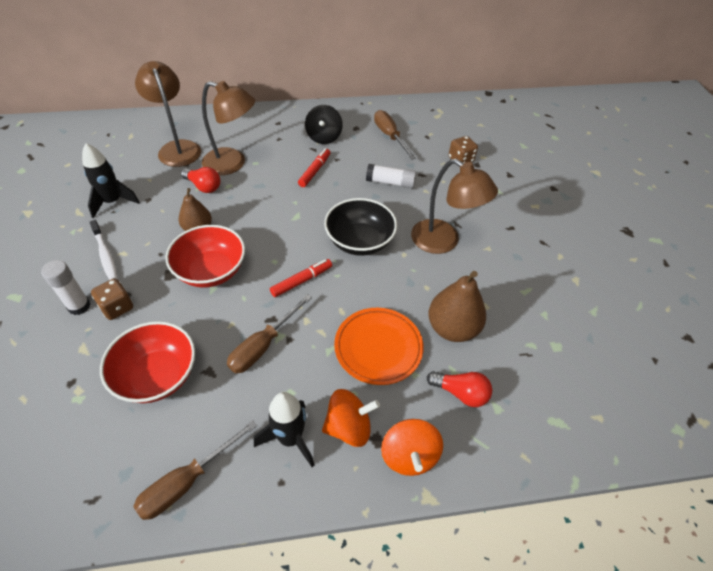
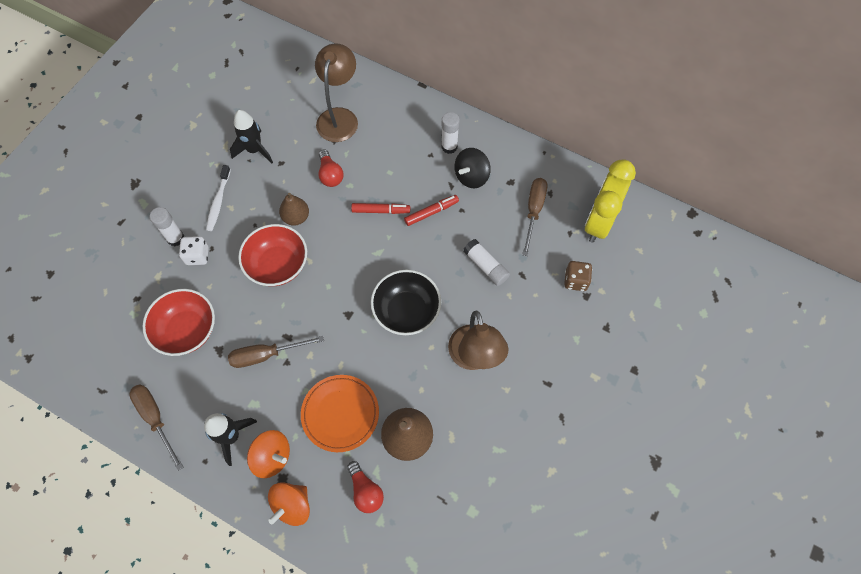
camera: 40 degrees right, 15 degrees up
brown dice [91,279,133,320] -> white dice [179,236,209,265]
brown screwdriver [133,420,257,520] -> brown screwdriver turned 60 degrees clockwise [129,384,183,471]
brown lamp [202,81,255,175] -> none
red marker [270,259,332,297] -> red marker moved to [351,203,410,214]
none -> white glue stick [441,112,460,154]
none -> yellow clock [585,159,636,243]

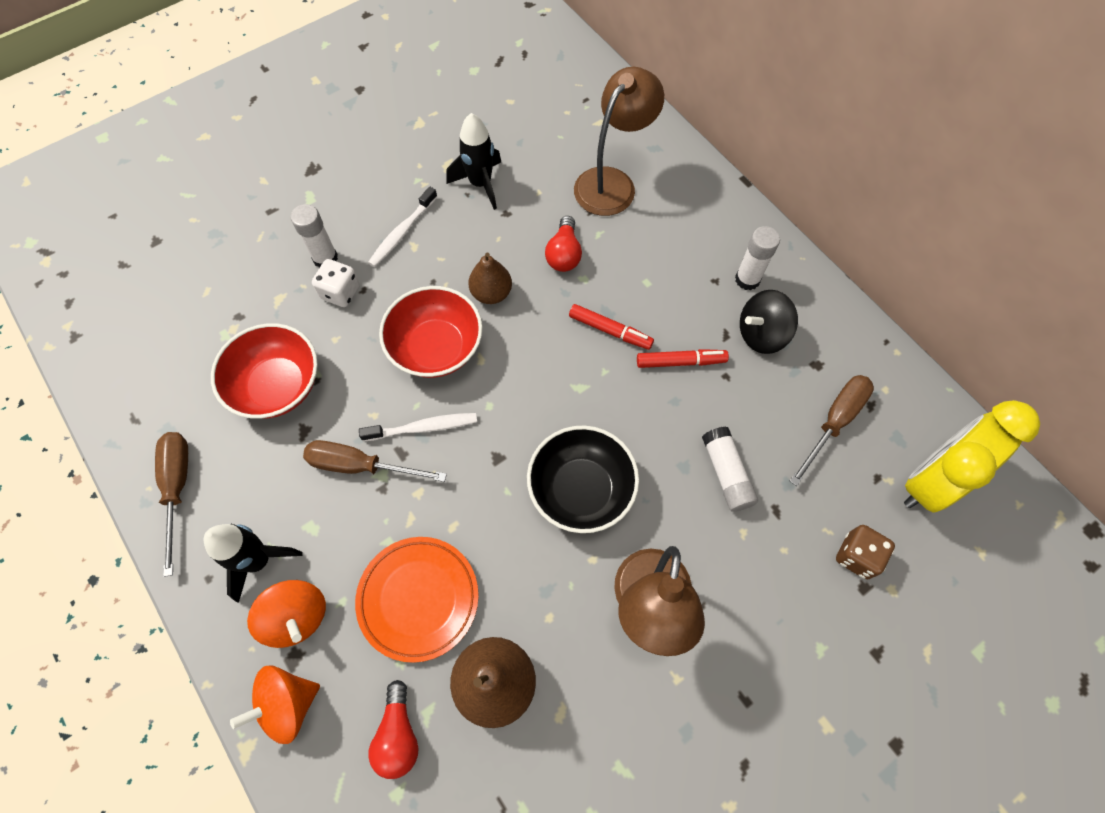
camera: 25 degrees right, 0 degrees up
none -> white toothbrush [359,413,477,441]

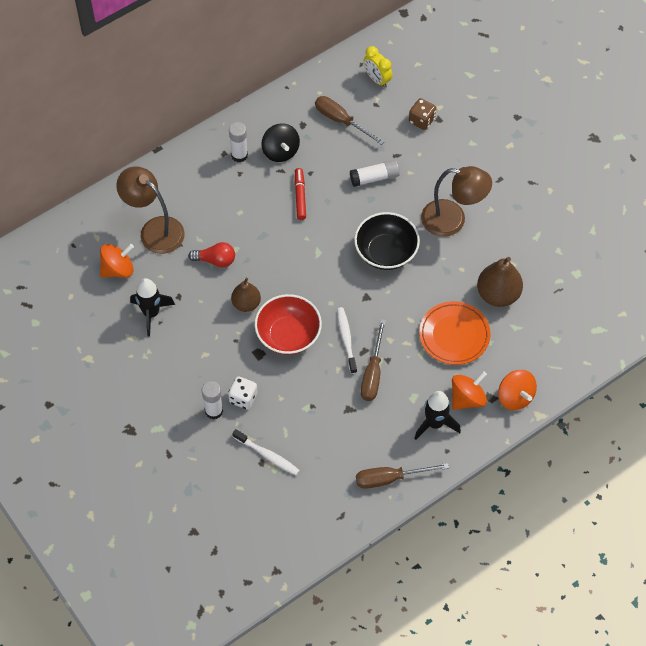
camera: 90 degrees left, 5 degrees down
red bowl [211,323,318,419] -> none
white toothbrush [368,187,437,267] -> white toothbrush moved to [232,429,300,475]
red light bulb [368,680,419,779] -> none
red marker [569,304,654,350] -> none
yellow clock [904,400,1040,513] -> yellow clock [363,46,393,88], size x0.55
none -> orange spinning top [100,244,134,278]

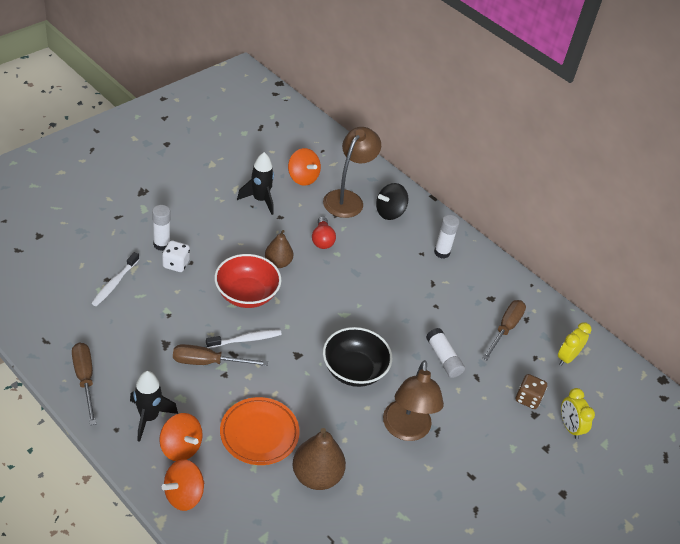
camera: 75 degrees right, 15 degrees down
black spinning top [261,123,300,162] -> black spinning top moved to [376,183,408,220]
red marker [295,168,306,220] -> none
none -> yellow clock [561,388,595,439]

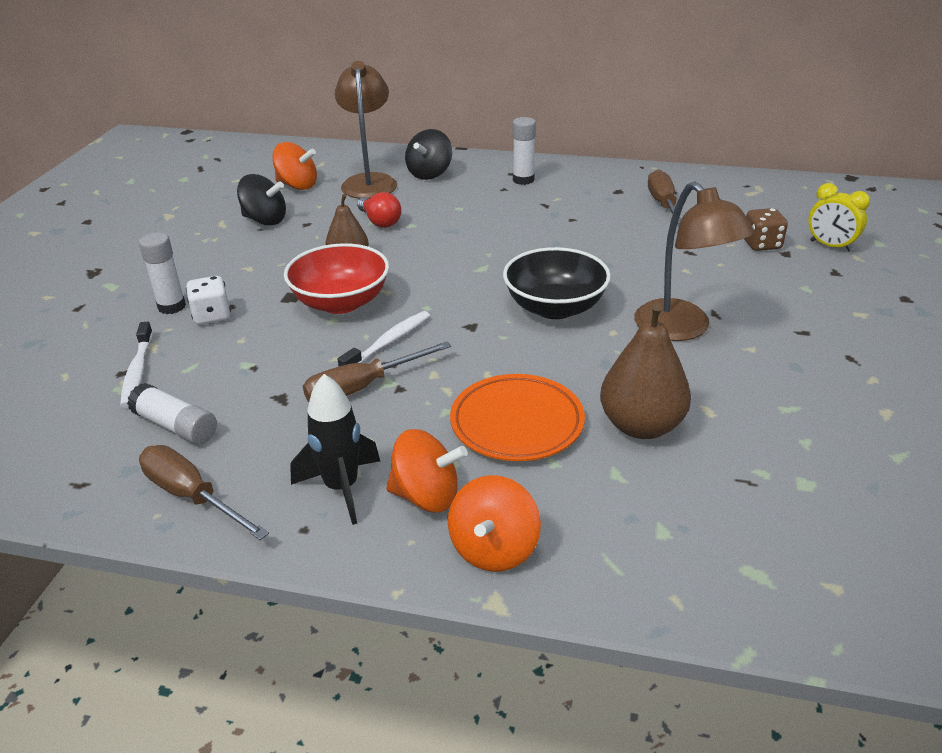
camera: 25 degrees left, 10 degrees down
black rocket [237,152,274,215] -> black spinning top [237,174,286,226]
white glue stick [426,328,465,378] -> white glue stick moved to [127,383,217,445]
yellow clock [558,322,591,366] -> none

